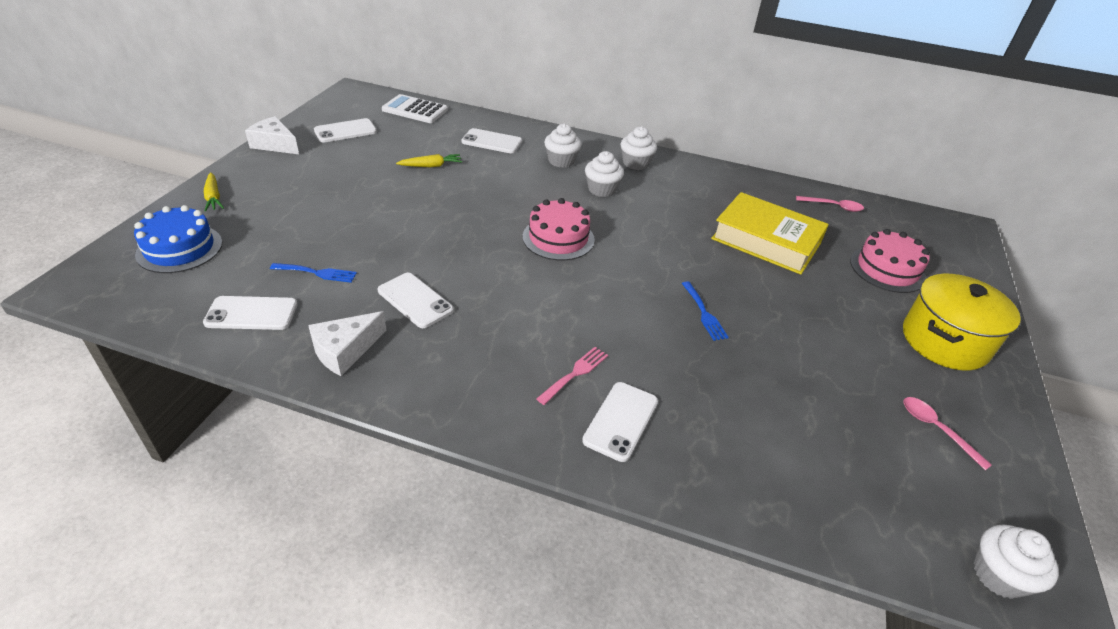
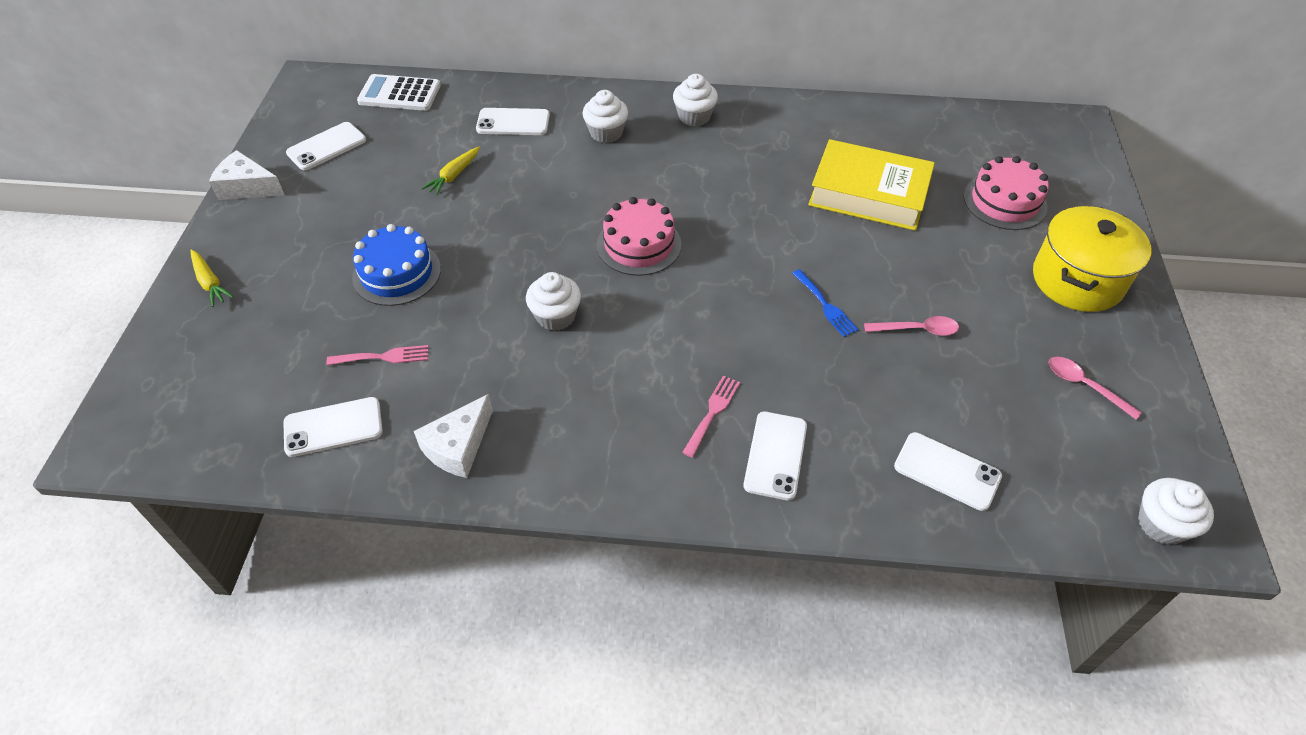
camera: 10 degrees left, 10 degrees up
blue cake [134,205,222,273] -> blue cake moved to [352,224,441,306]
blue fork [270,263,357,283] -> pink fork [326,345,428,365]
white phone [378,273,454,328] -> white phone moved to [894,432,1002,511]
yellow carrot [396,154,462,167] -> yellow carrot turned 150 degrees clockwise [422,147,480,196]
white cupcake [585,151,624,197] -> white cupcake moved to [526,272,581,331]
pink spoon [796,196,864,212] -> pink spoon moved to [864,316,959,336]

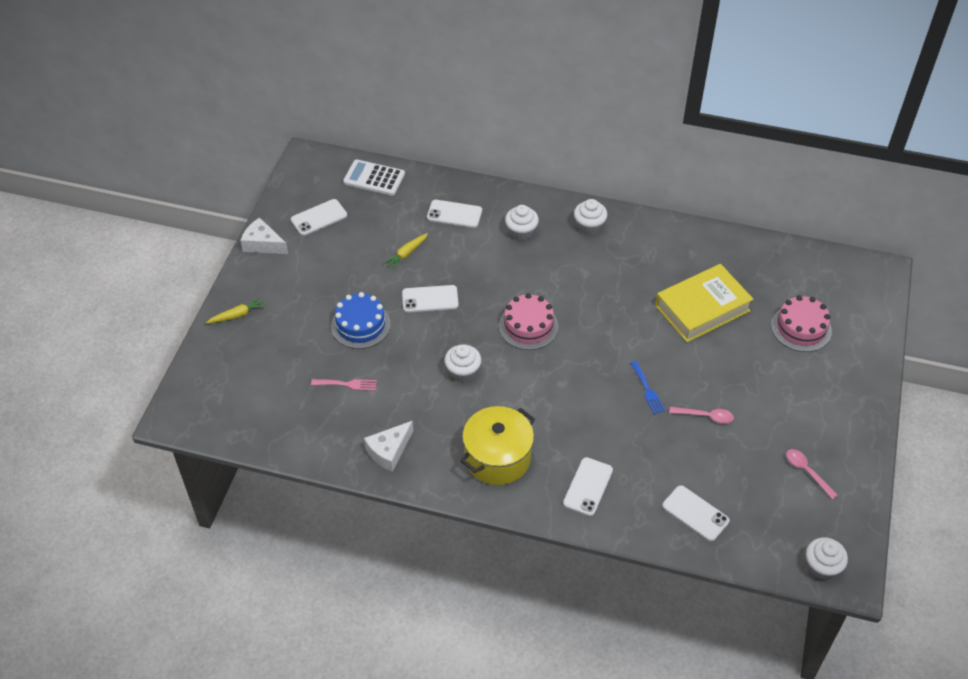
camera: 10 degrees right, 0 degrees up
yellow carrot [190,250,234,307] -> yellow carrot turned 90 degrees counterclockwise [206,297,265,323]
white phone [283,397,383,457] -> white phone moved to [402,285,459,312]
pink fork [682,376,740,457] -> none
yellow book [808,139,935,231] -> yellow book turned 60 degrees counterclockwise [655,264,754,342]
yellow pot [1033,206,1152,312] -> yellow pot moved to [460,406,535,485]

